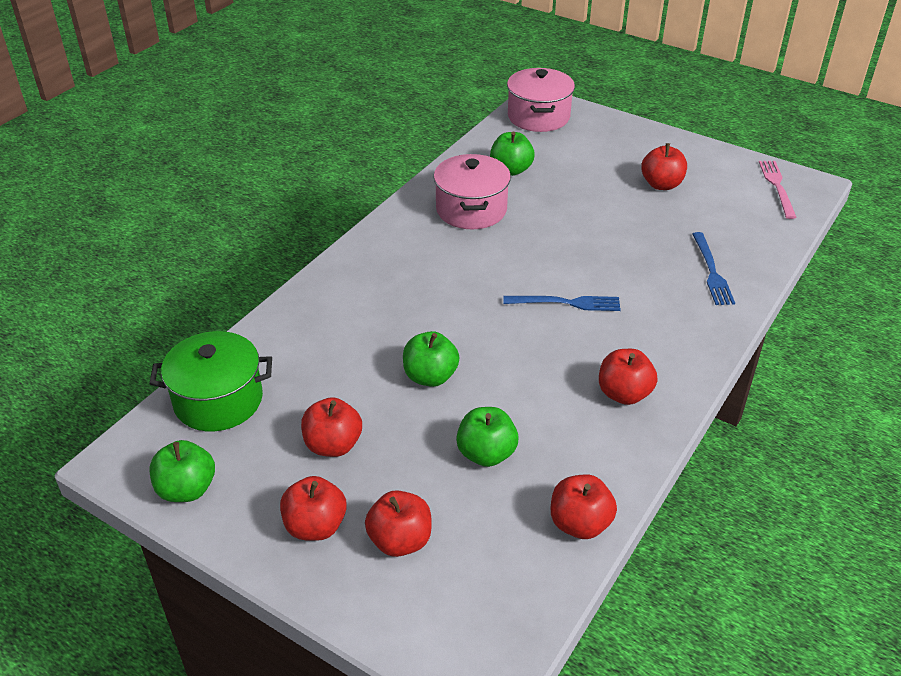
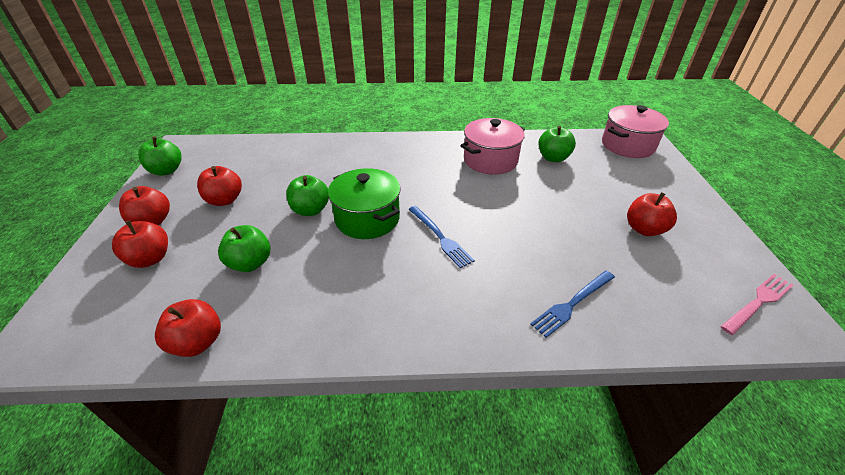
camera: 55 degrees right, 0 degrees up
green pot [149,331,272,431] -> green pot moved to [328,168,400,239]
red apple [599,349,657,405] -> none

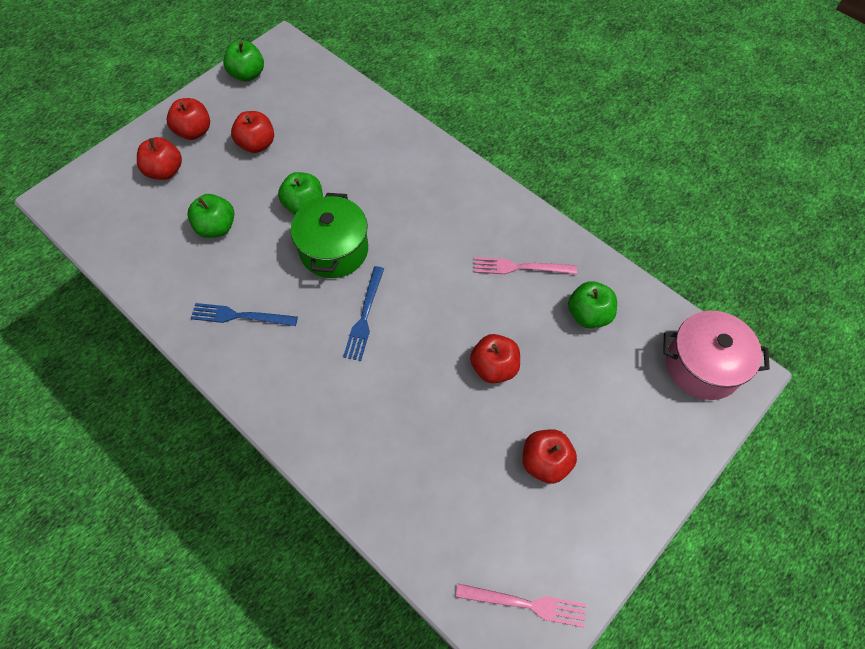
camera: 45 degrees right, 20 degrees up
red apple [155,299,221,357] -> red apple moved to [470,334,520,383]
pink pot [460,118,525,175] -> pink fork [474,257,577,274]
blue fork [530,271,615,338] -> blue fork moved to [191,303,298,326]

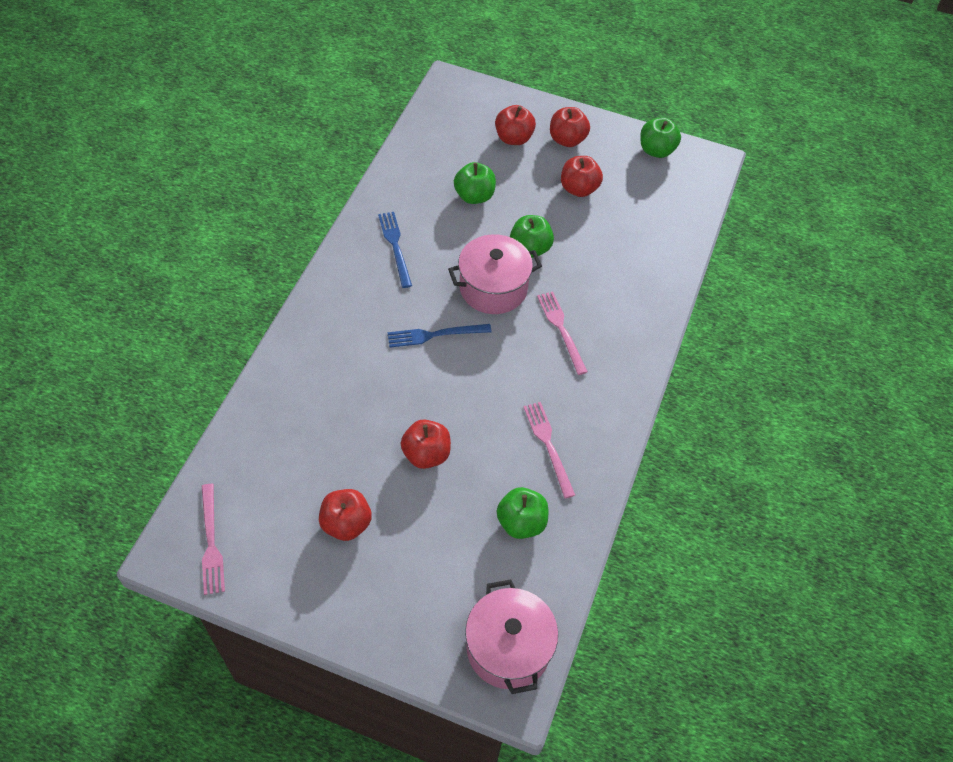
camera: 65 degrees right, 5 degrees down
green pot [291,193,368,278] -> pink pot [448,234,542,314]
none -> pink fork [537,291,588,375]

